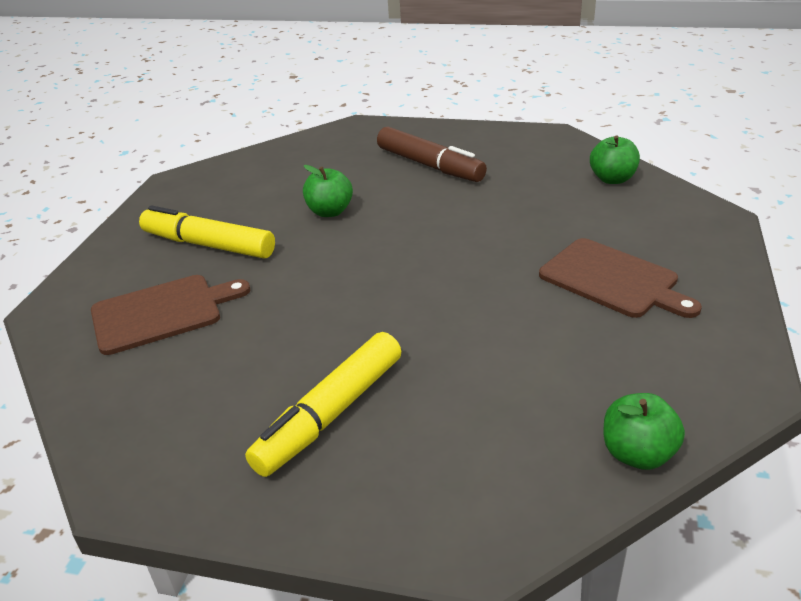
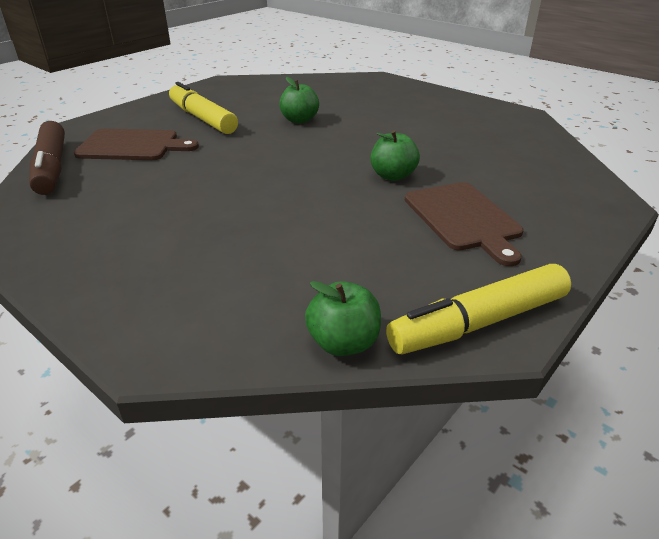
camera: 25 degrees right, 0 degrees up
yellow marker [245,332,401,477] -> yellow marker moved to [386,264,571,354]
brown marker [377,127,487,182] -> brown marker moved to [29,121,65,195]
green apple [590,135,640,184] -> green apple moved to [371,130,420,181]

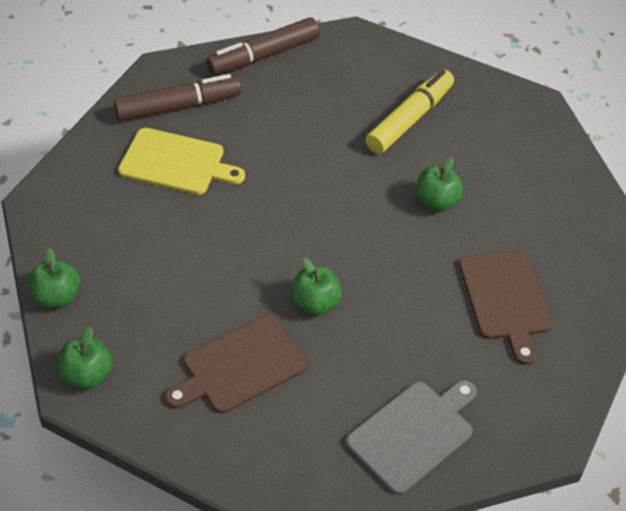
camera: 75 degrees right, 15 degrees up
brown cutting board [74,129,199,160] -> brown cutting board moved to [459,250,552,365]
yellow marker [386,264,571,354] -> green apple [58,326,113,390]
none -> brown marker [114,74,241,122]
none -> yellow cutting board [118,128,245,195]
none -> grey cutting board [346,380,477,495]

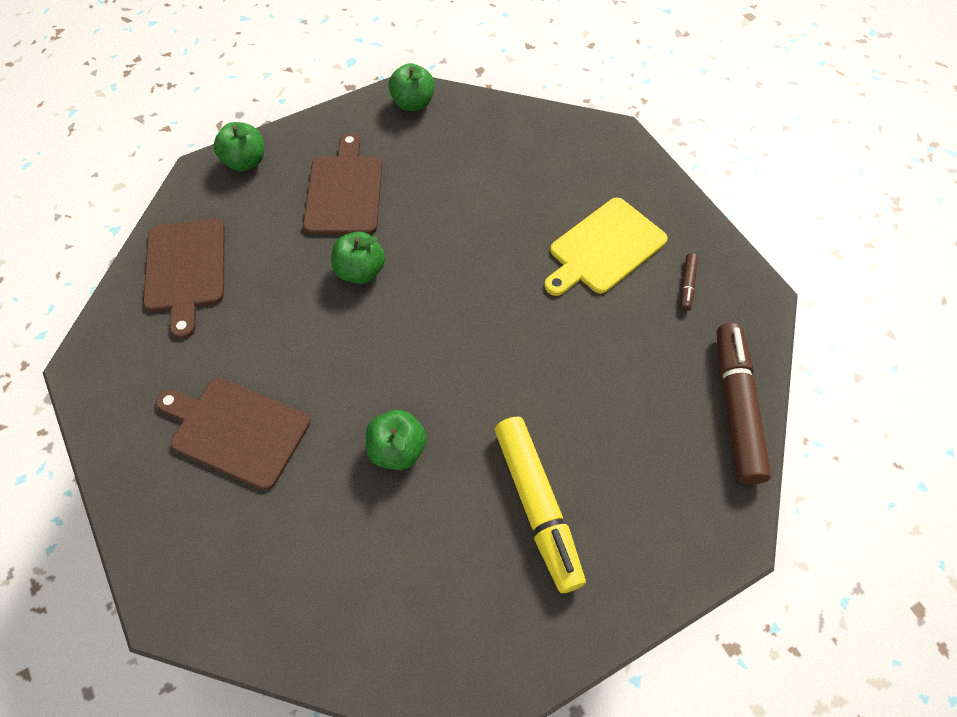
camera: 125 degrees right, 10 degrees up
green apple [27,248,80,309] -> green apple moved to [214,122,264,171]
brown marker [114,74,241,122] -> brown marker [681,253,698,311], size x0.43
grey cutting board [346,380,477,495] -> brown cutting board [143,218,225,339]

